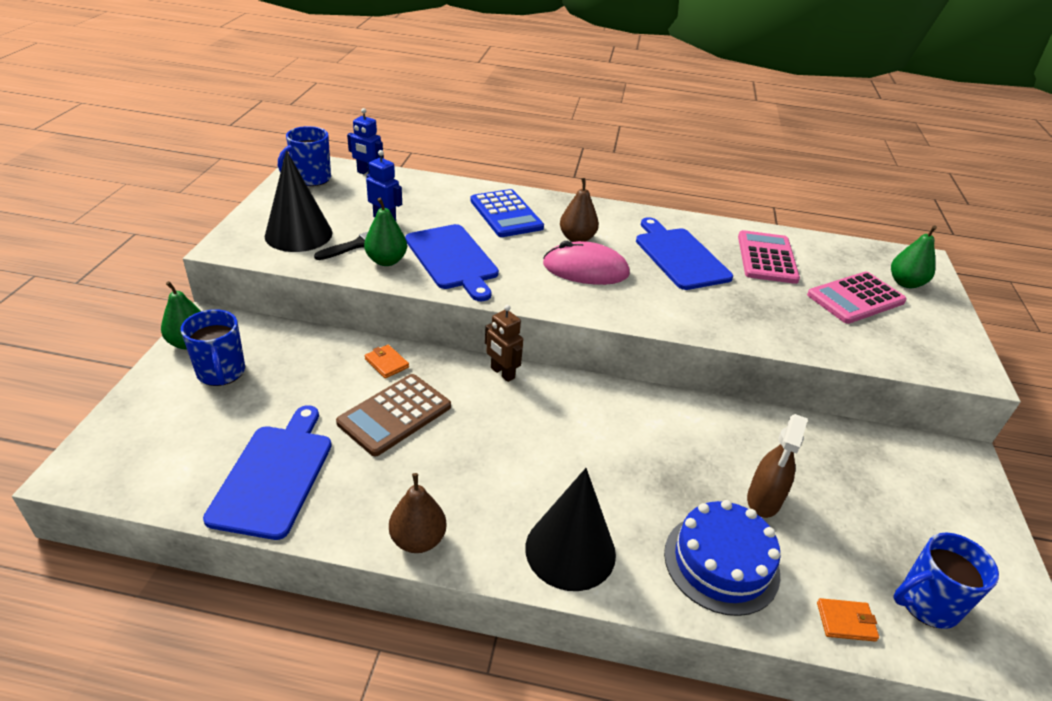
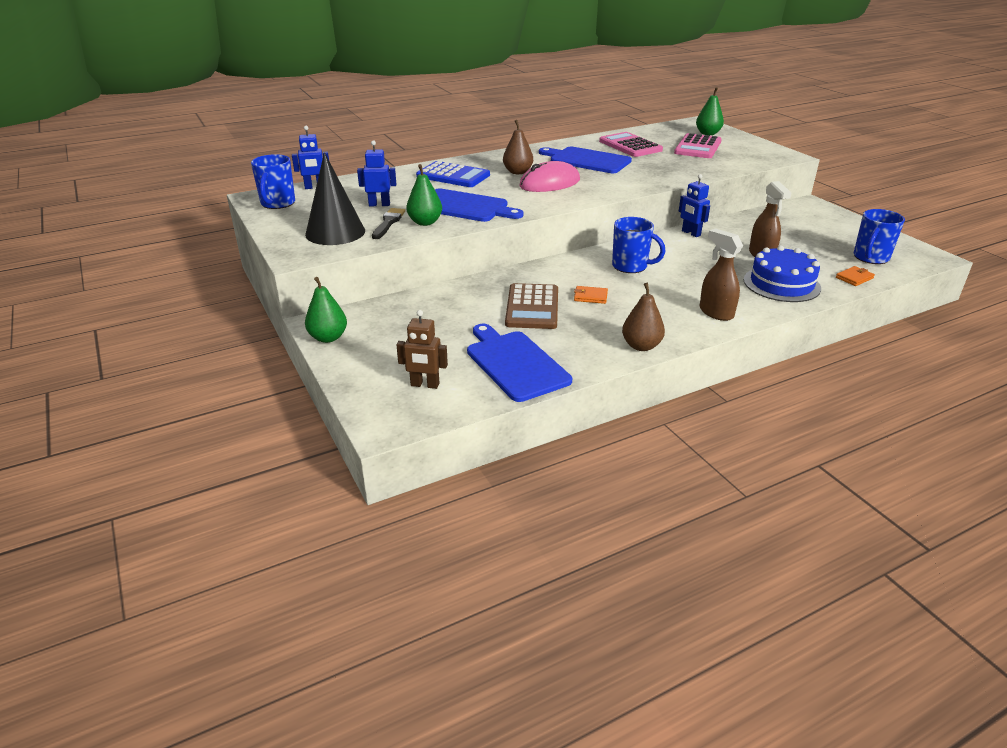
camera: 35 degrees left, 5 degrees down
blue mug [181,309,245,386] -> blue mug moved to [612,217,665,273]
orange wallet [365,345,409,379] -> orange wallet moved to [574,286,608,304]
brown robot [485,305,523,382] -> brown robot moved to [396,310,448,389]
black cone [525,468,616,591] -> brown spray bottle [700,228,743,321]
none -> blue robot [679,174,710,237]

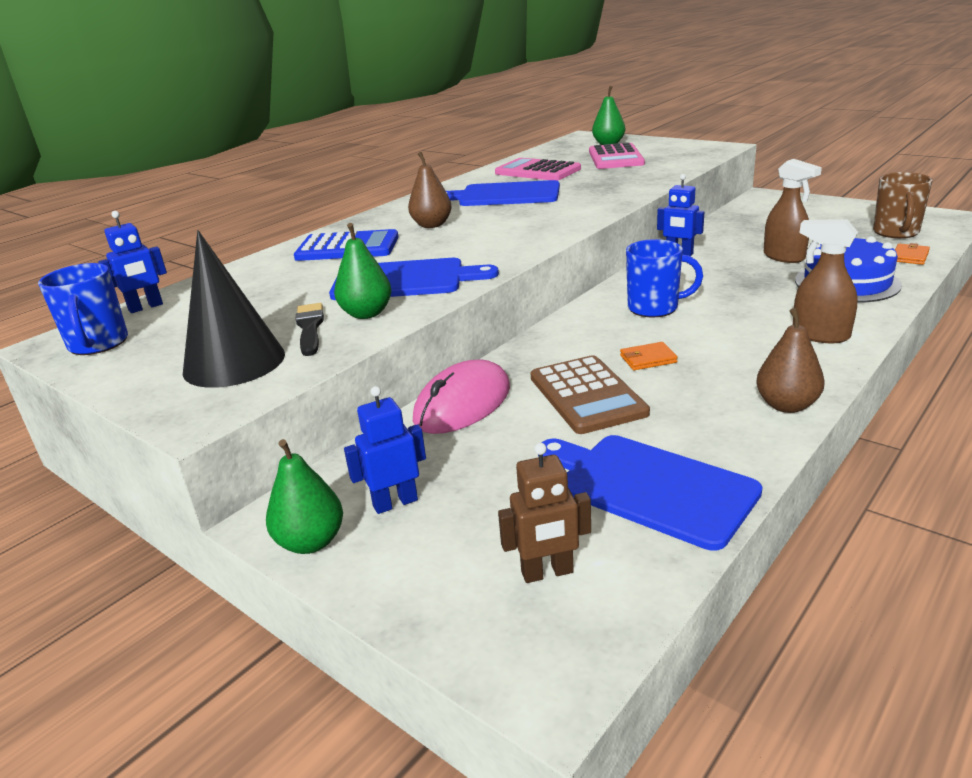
camera: 20 degrees left, 5 degrees down
blue robot [357,140,396,206] -> blue robot moved to [344,386,426,514]
pink mouse [519,161,580,192] -> pink mouse moved to [413,359,510,434]
blue mug [854,209,905,264] -> brown mug [873,172,933,238]

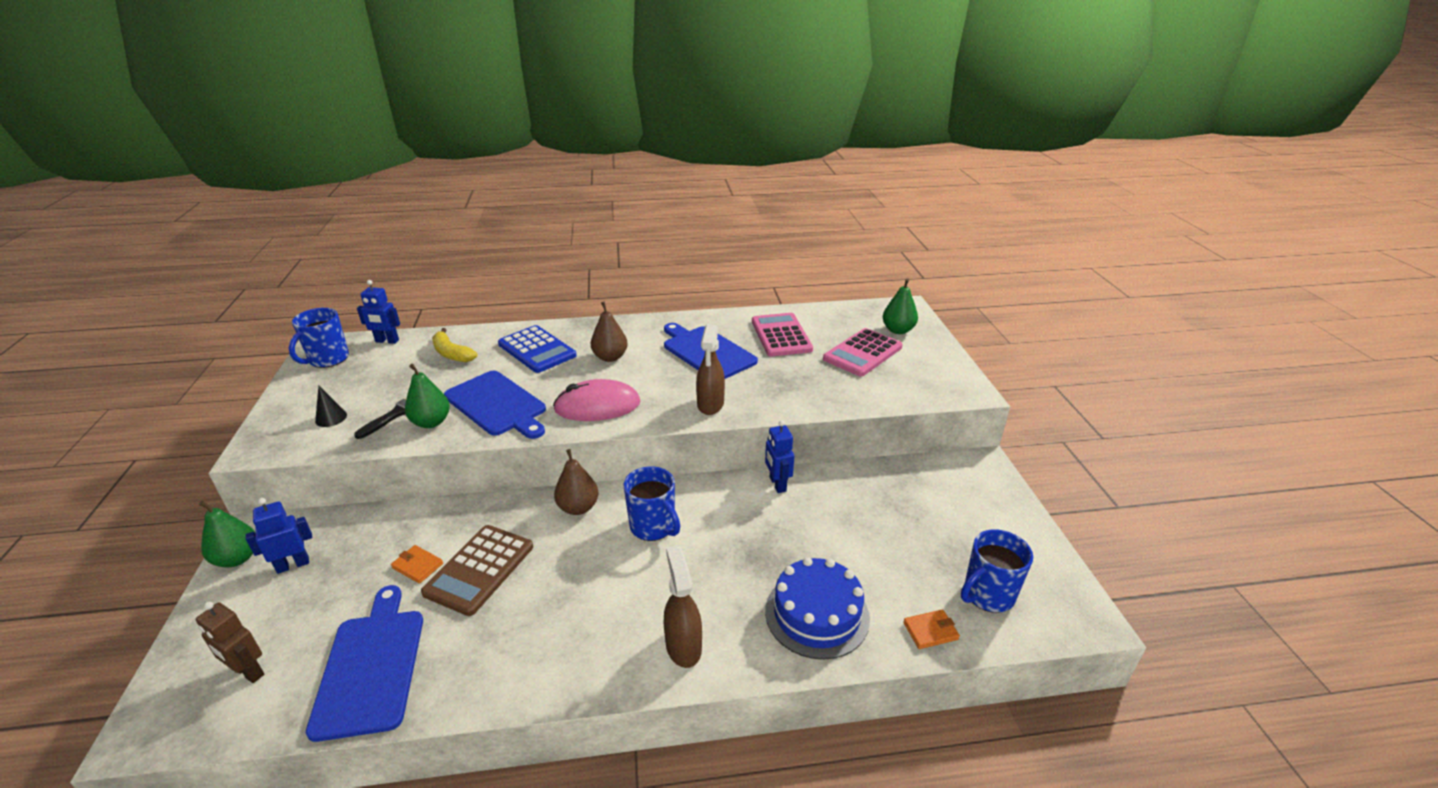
camera: 40 degrees right, 5 degrees up
black cone [183,230,285,388] -> black cone [315,386,347,427], size x0.44
blue robot [344,386,426,514] -> blue robot turned 45 degrees counterclockwise [245,498,312,574]
pink mouse [413,359,510,434] -> pink mouse moved to [553,379,641,421]
orange wallet [620,342,678,370] -> orange wallet moved to [391,545,443,584]
brown pear [756,308,824,413] -> brown pear moved to [554,449,598,515]
brown spray bottle [764,159,822,263] -> brown spray bottle moved to [696,324,725,415]
brown mug [873,172,933,238] -> blue mug [961,529,1033,613]
none -> yellow banana [432,328,478,362]

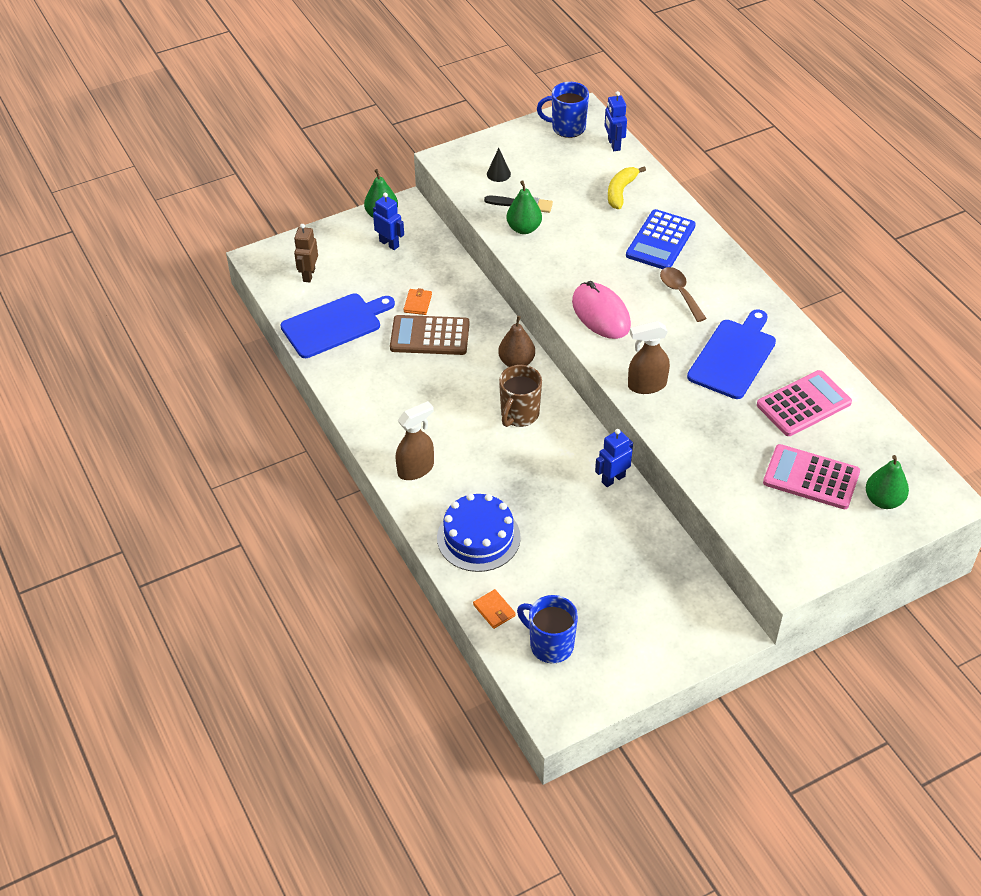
camera: 70 degrees right, 15 degrees up
blue cutting board [444,371,546,439] -> none
brown pear [591,301,628,362] -> brown spoon [660,267,707,322]
blue mug [623,466,680,541] -> brown mug [499,365,542,427]

